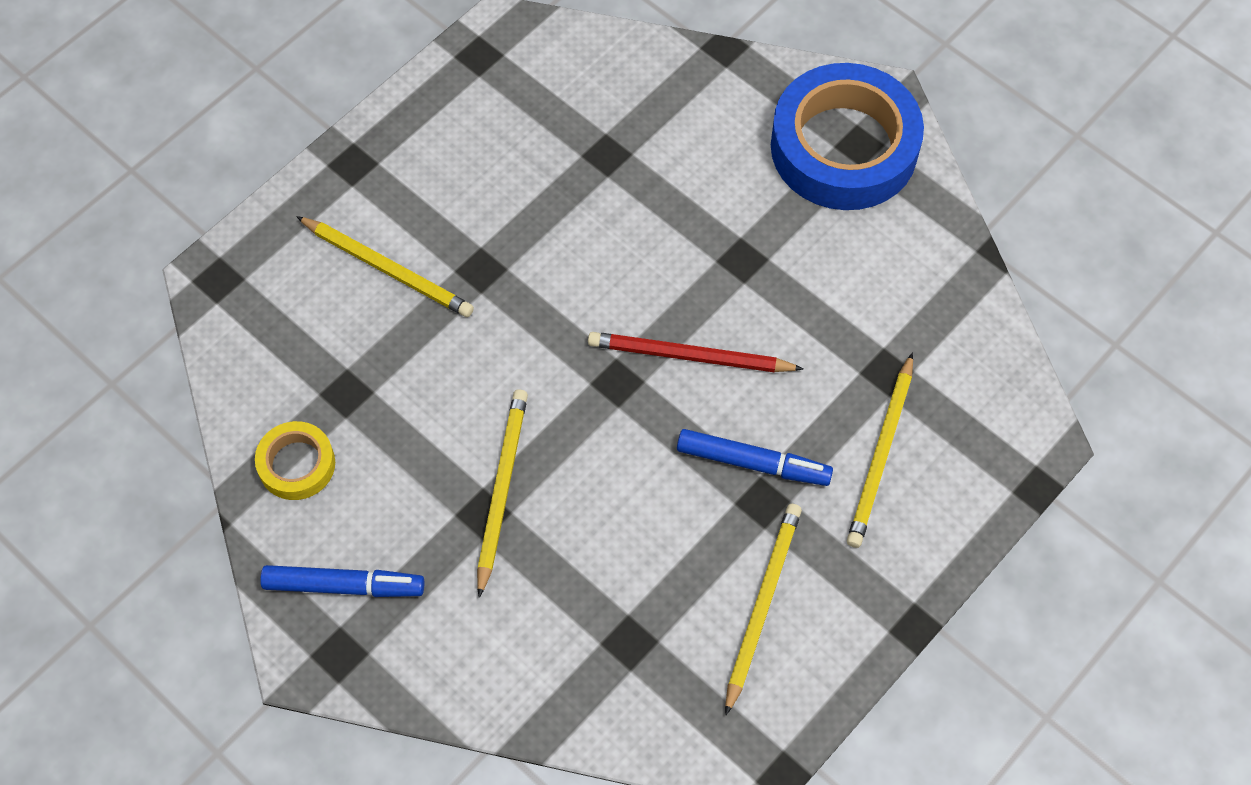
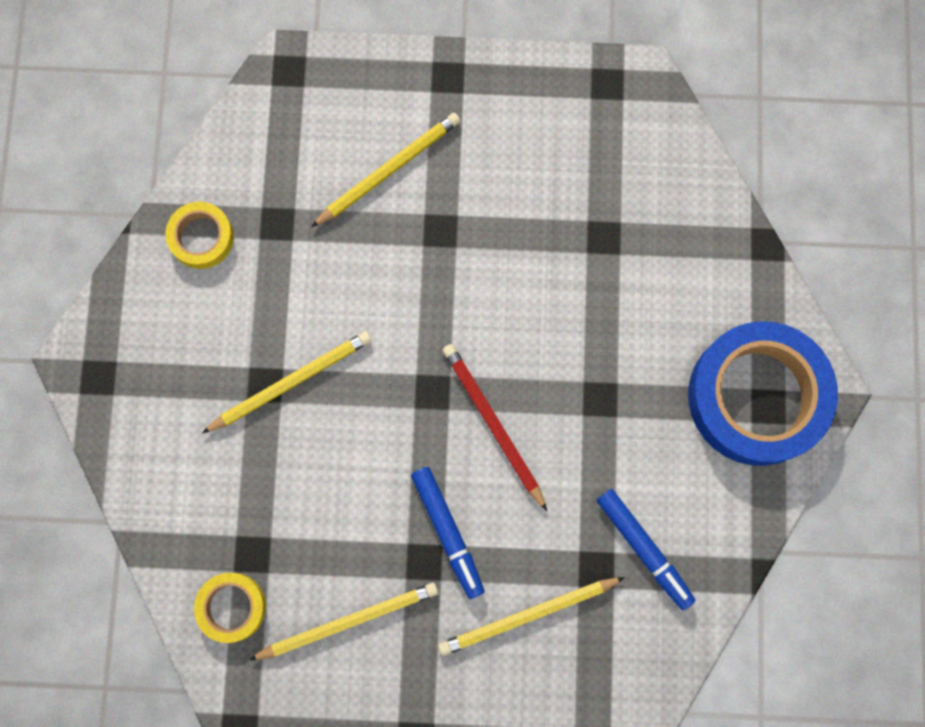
camera: 50 degrees right, 15 degrees up
blue marker [260,565,424,597] -> blue marker moved to [596,489,696,610]
yellow pencil [296,216,474,317] -> yellow pencil turned 120 degrees counterclockwise [311,113,460,227]
none -> yellow tape [194,573,266,643]

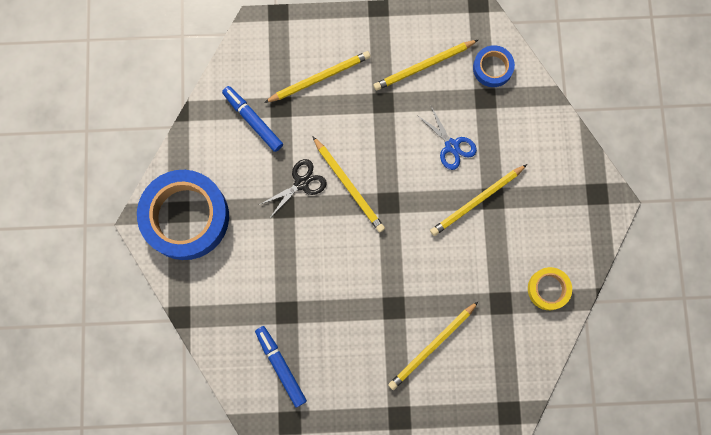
camera: 175 degrees right, 0 degrees up
yellow tape [194,573,266,643] -> blue tape [473,45,515,87]
blue marker [411,467,485,599] -> blue marker moved to [255,326,307,408]
red pencil [442,344,547,511] -> yellow pencil [312,136,385,232]
none -> black scissors [259,159,327,219]
none -> blue scissors [417,106,477,170]

